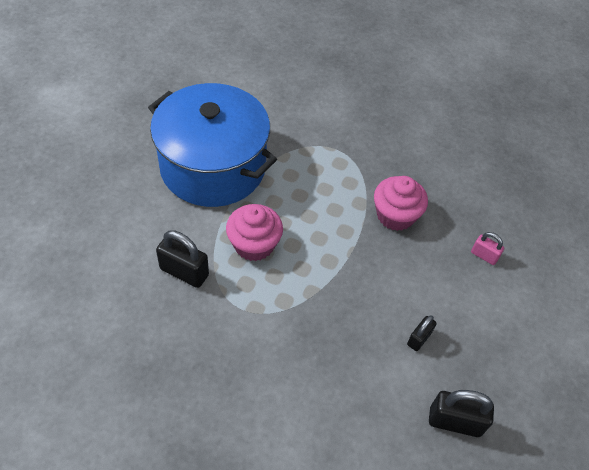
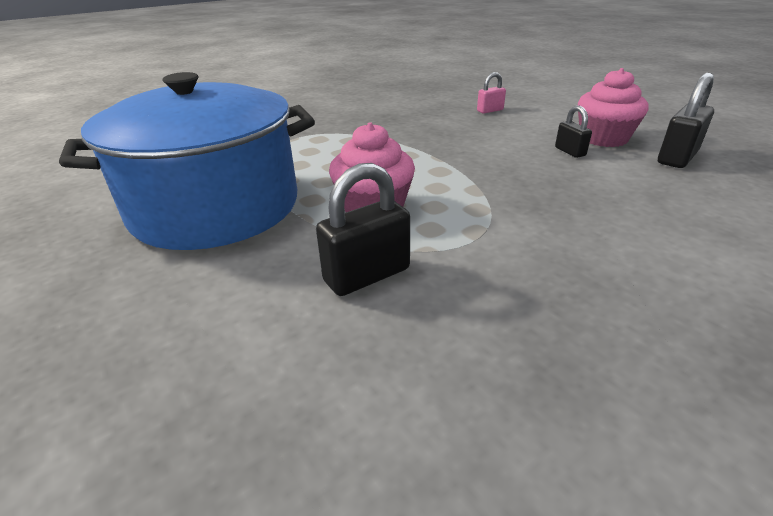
camera: 55 degrees left, 20 degrees down
pink cupcake [374,176,428,231] -> pink cupcake moved to [578,68,649,147]

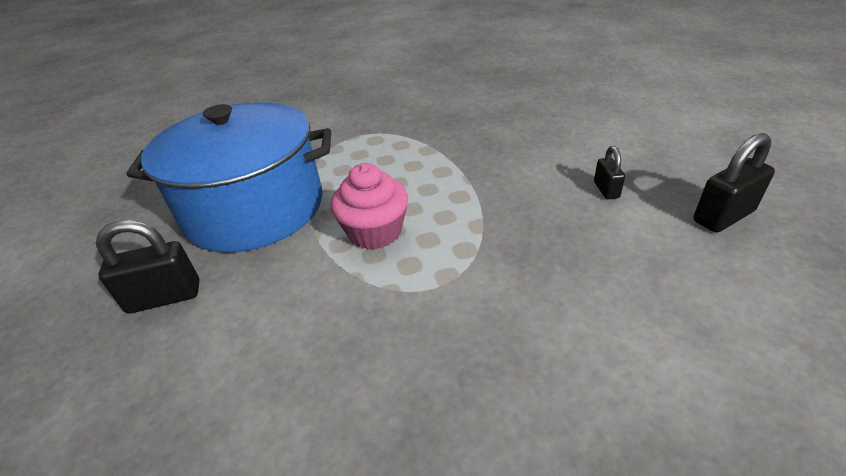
camera: 20 degrees right, 5 degrees up
black padlock [316,163,410,296] -> black padlock moved to [96,220,200,314]
pink padlock [477,72,506,114] -> none
pink cupcake [578,68,649,147] -> none

